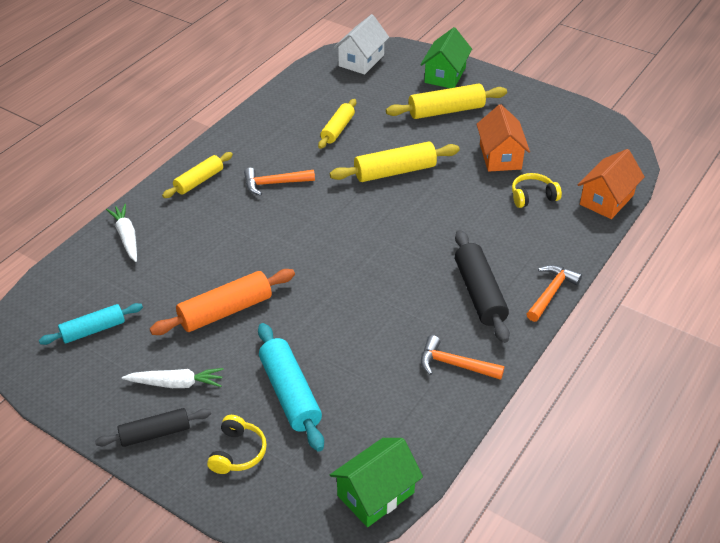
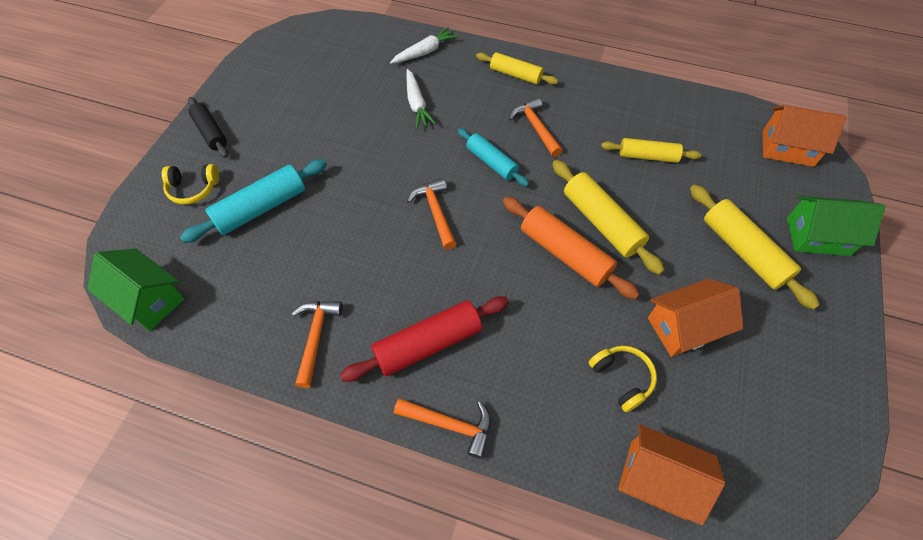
camera: 75 degrees right, 15 degrees up
turquoise rolling pin [39,303,143,345] -> turquoise rolling pin moved to [457,128,529,187]
white carrot [122,368,224,388] -> white carrot moved to [406,69,436,128]
orange rolling pin [150,269,295,335] -> orange rolling pin moved to [503,197,639,299]
white house [333,14,389,75] -> orange house [763,105,846,167]
black rolling pin [455,230,510,343] -> red rolling pin [340,296,509,382]
none -> orange hammer [407,178,457,250]

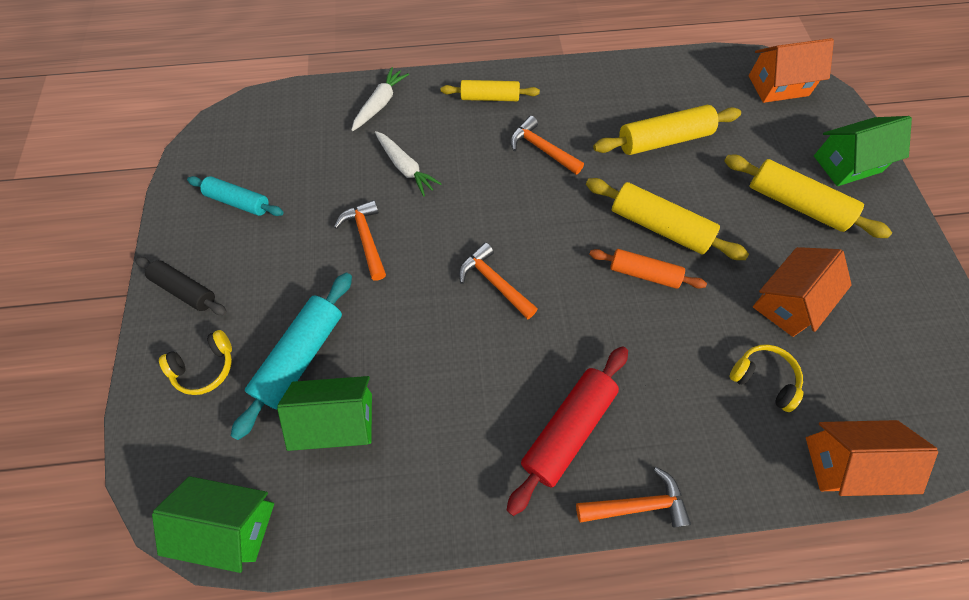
camera: 25 degrees left, 5 degrees up
orange hammer [292,301,343,388] -> orange hammer moved to [334,200,386,281]
turquoise rolling pin [457,128,529,187] -> turquoise rolling pin moved to [187,176,284,216]
orange rolling pin [503,197,639,299] -> orange rolling pin [589,249,707,289], size x0.66
yellow rolling pin [601,138,701,163] -> yellow rolling pin [593,105,741,155], size x1.52
none -> green house [277,376,372,451]

